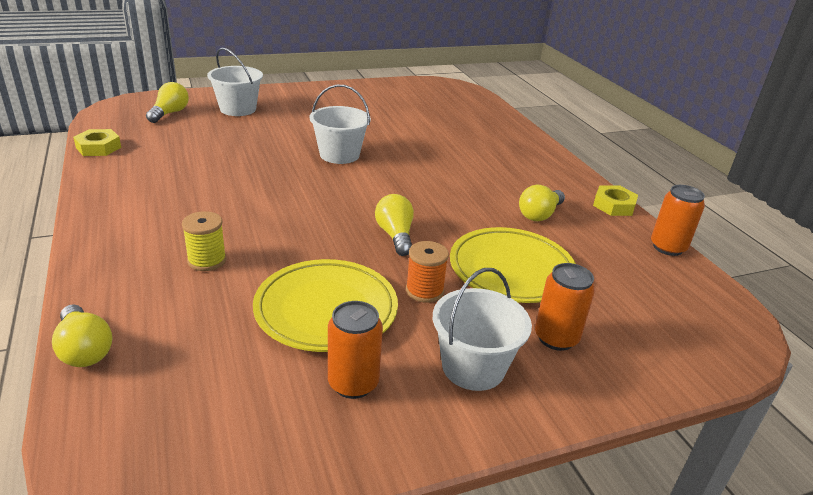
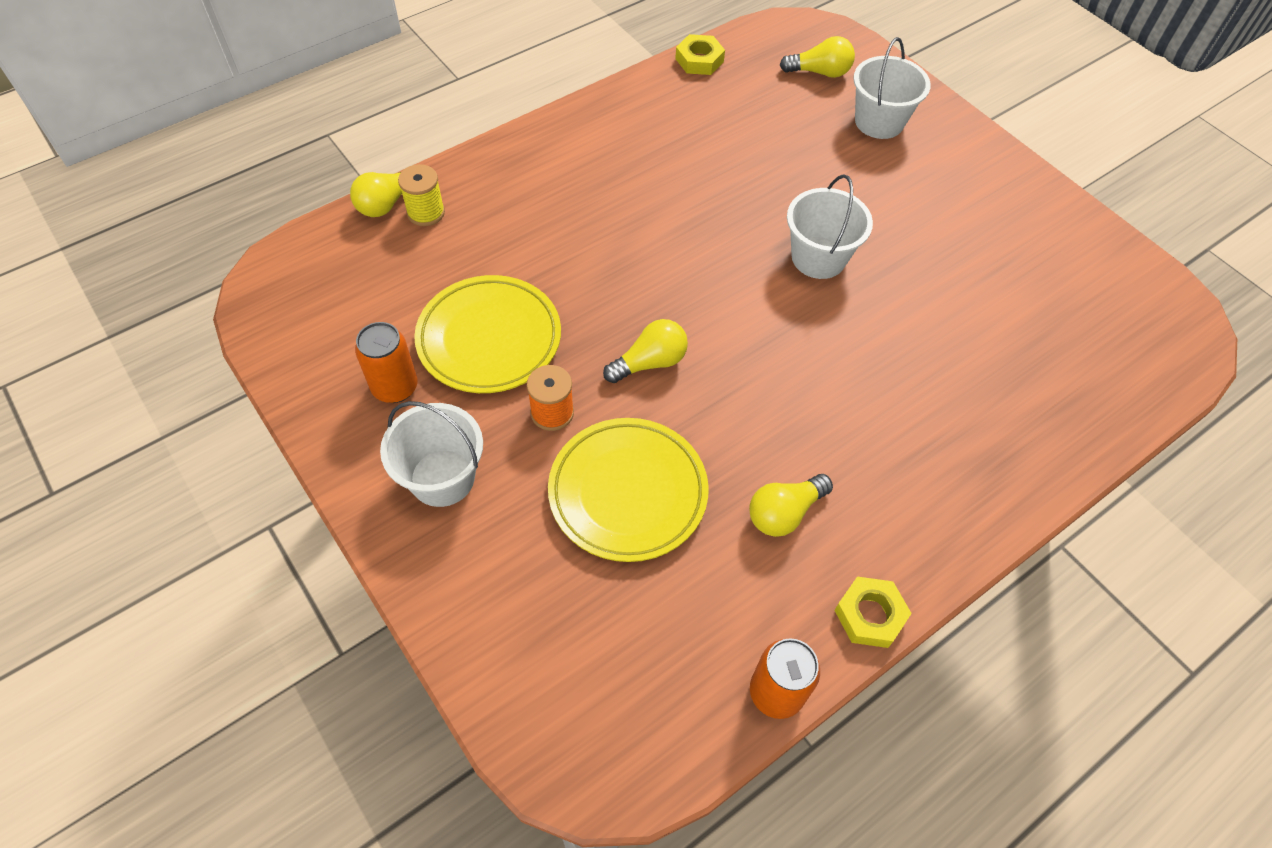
camera: 75 degrees right, 25 degrees up
yellow spool [182,211,226,271] -> yellow spool moved to [398,164,445,226]
yellow light bulb [519,185,565,221] -> yellow light bulb turned 60 degrees counterclockwise [749,474,833,537]
orange can [535,263,595,351] -> none

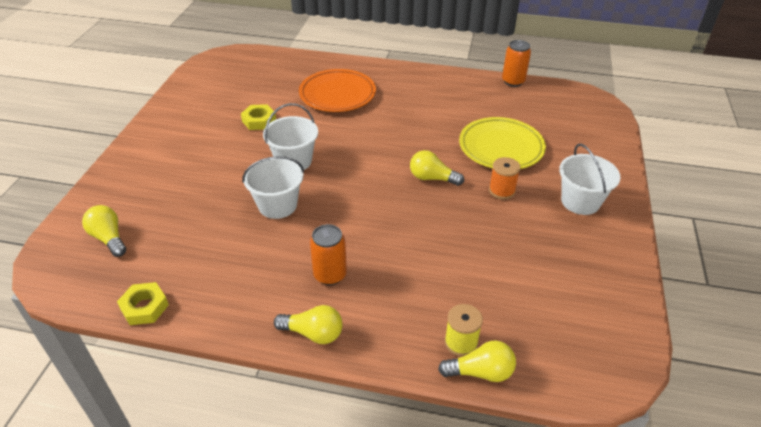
camera: 130 degrees left, 15 degrees down
orange can [355,322,418,403] -> orange can moved to [310,224,347,285]
yellow plate [414,275,561,393] -> none
yellow light bulb [749,474,833,537] -> yellow light bulb moved to [274,305,343,344]
yellow nut [834,576,912,648] -> yellow nut moved to [241,104,276,130]
white bucket [853,37,931,139] -> white bucket moved to [242,156,304,219]
none -> orange plate [299,69,376,112]

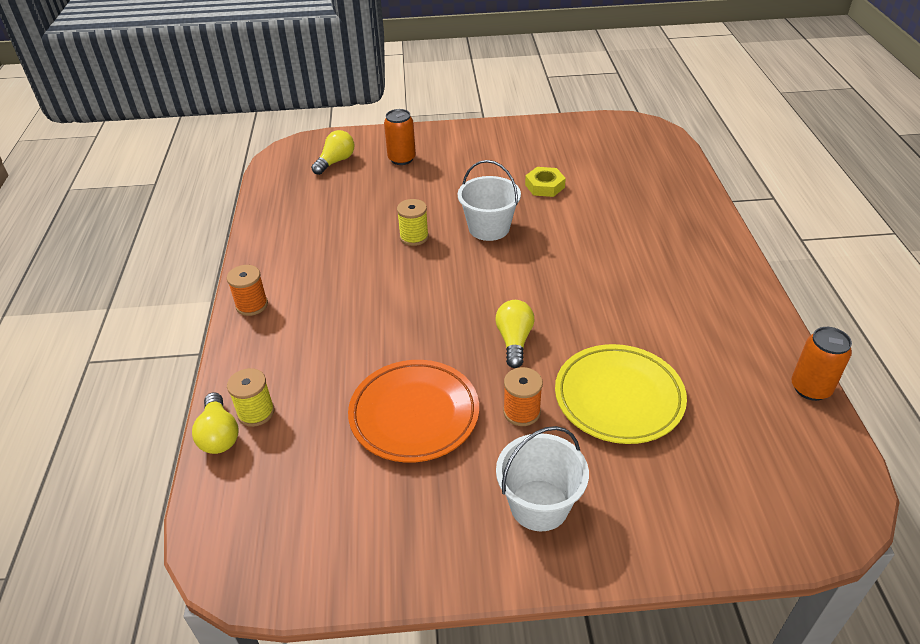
camera: 75 degrees right, 0 degrees up
yellow nut [117,282,169,325] -> none
white bucket [242,156,304,219] -> yellow spool [397,199,429,246]
yellow light bulb [274,305,343,344] -> orange spool [227,265,268,316]
orange plate [299,69,376,112] -> orange plate moved to [348,360,479,463]
orange can [310,224,347,285] -> orange can moved to [384,109,416,165]

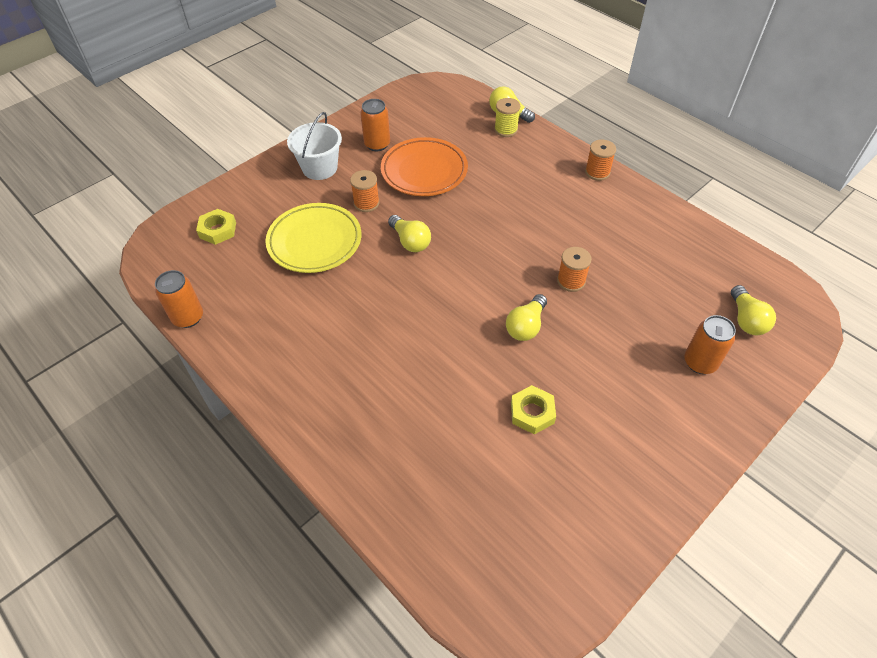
camera: 140 degrees right, 10 degrees up
yellow spool [397,199,429,246] -> orange spool [557,247,592,292]
white bucket [458,160,521,241] -> yellow light bulb [506,294,547,341]
none -> yellow nut [196,209,236,245]
none -> orange can [360,99,390,152]

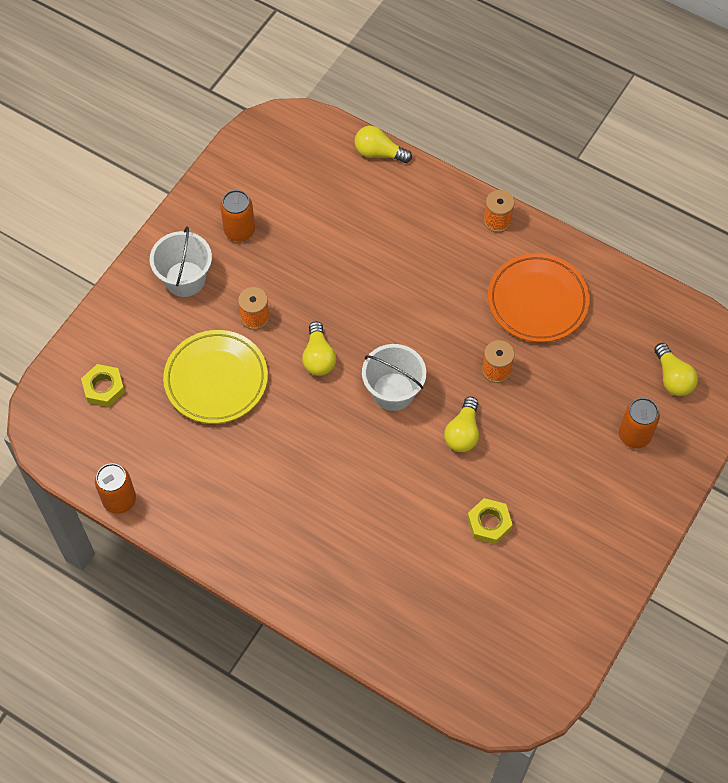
camera: 15 degrees left, 10 degrees up
orange plate [381,137,468,196] -> orange plate moved to [488,253,590,342]
yellow light bulb [388,215,431,252] -> yellow light bulb turned 45 degrees clockwise [302,321,336,376]
yellow spool [494,98,520,137] -> none
none -> white bucket [362,344,426,411]

